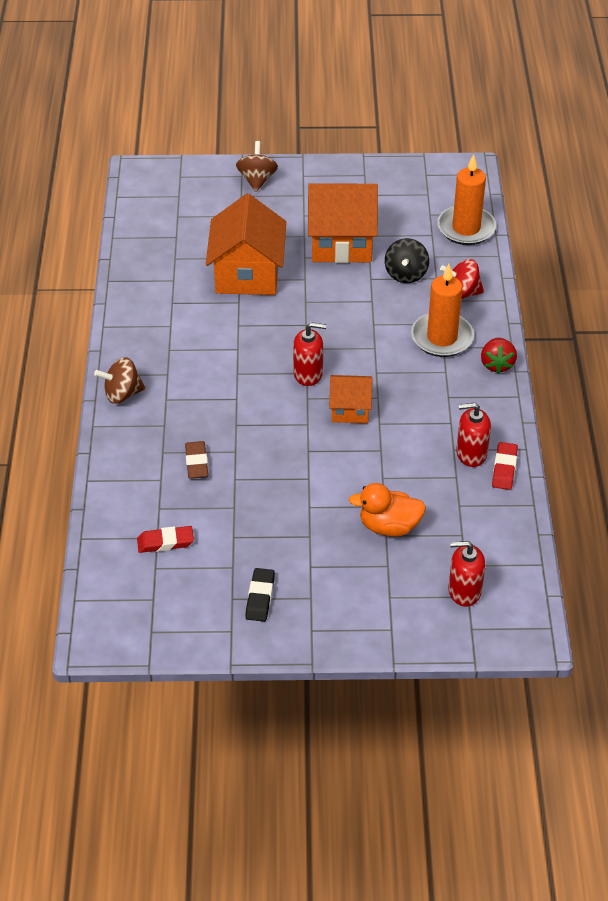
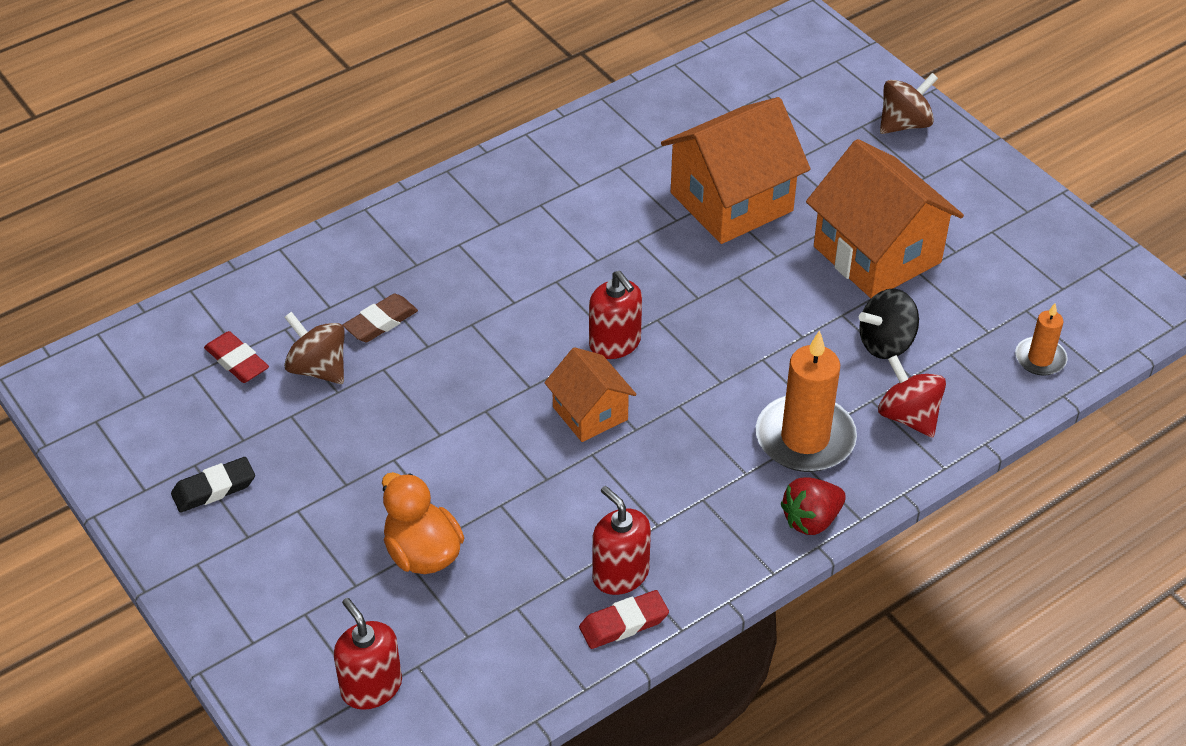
camera: 55 degrees right, 0 degrees up
brown spinning top [94,357,146,404] -> brown spinning top moved to [284,312,345,384]
orange candle [437,154,496,245] -> orange candle [1015,303,1067,376], size x0.53

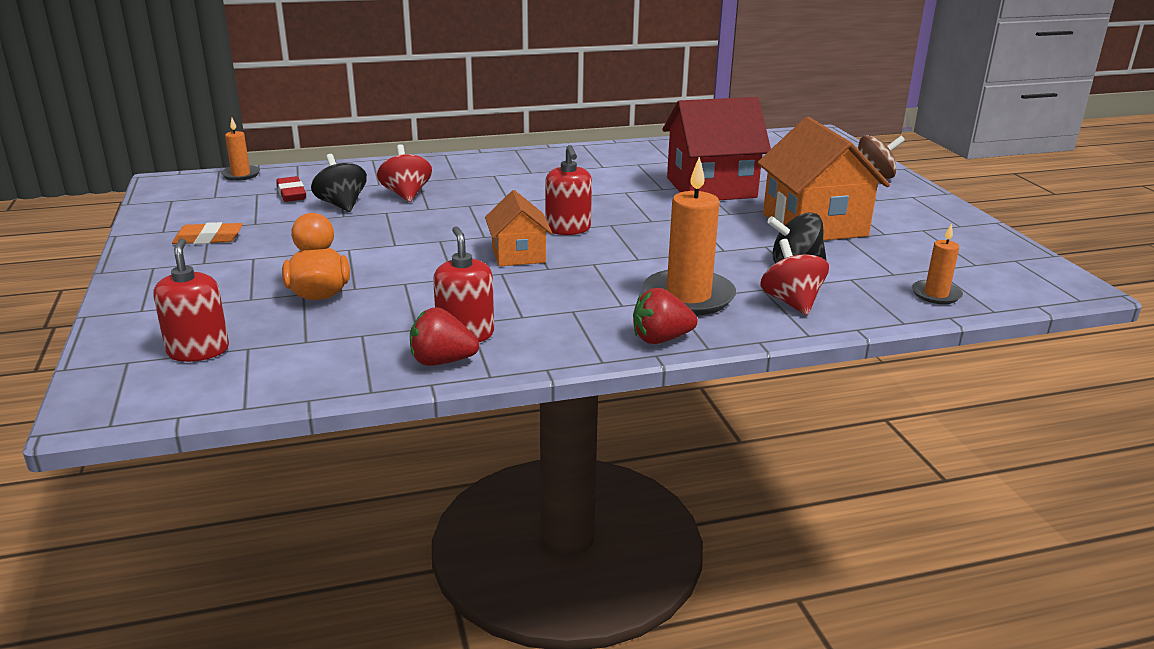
camera: 20 degrees right, 20 degrees down
black eraser [171,457,255,513] -> orange eraser [172,222,242,244]
brown spinning top [284,312,345,384] -> black spinning top [311,154,367,212]
brown eraser [343,294,418,342] -> red spinning top [377,144,432,202]
red eraser [579,590,669,649] -> red strawberry [410,307,479,366]
orange house [661,97,810,244] -> red house [662,97,771,200]
none -> orange candle [221,118,260,181]

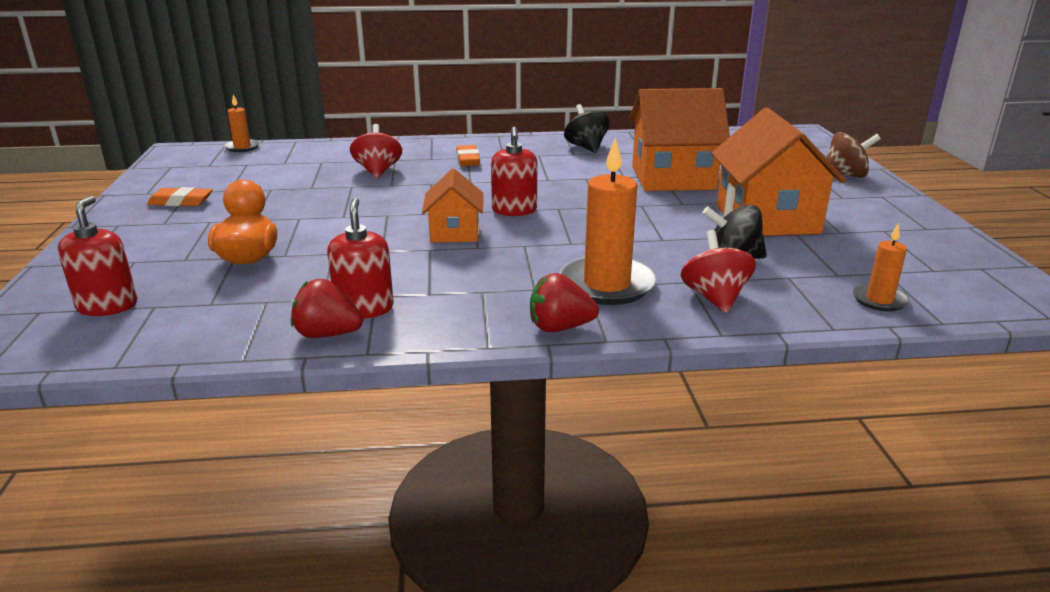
camera: 10 degrees right, 0 degrees up
red eraser [276,176,306,202] -> none
black spinning top [311,154,367,212] -> black spinning top moved to [564,104,610,153]
red house [662,97,771,200] -> orange house [629,88,730,191]
none -> orange eraser [456,145,480,166]

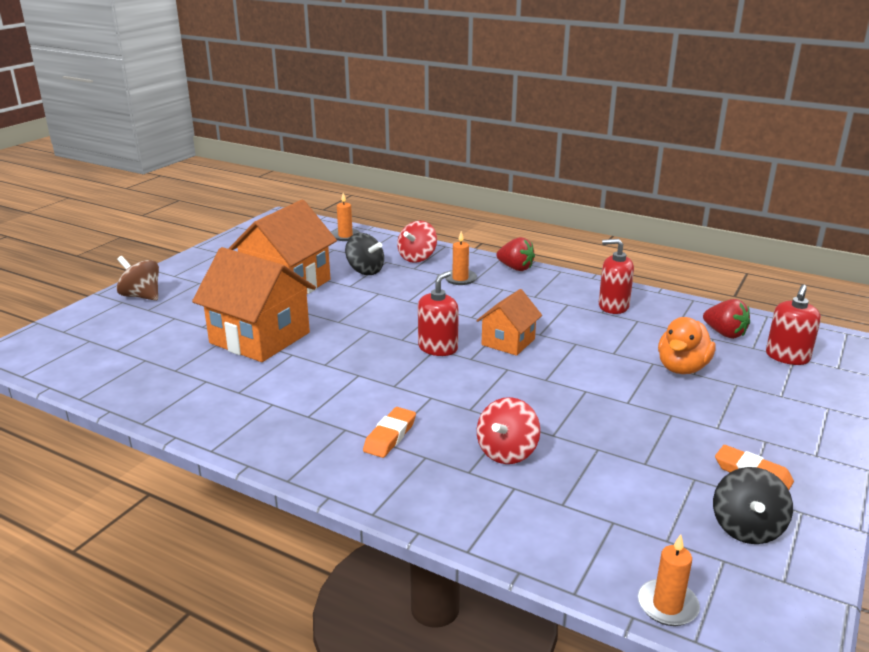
camera: 145 degrees left, 0 degrees up
red strawberry [291,279,363,338] -> red strawberry moved to [703,299,750,339]
red soap dispenser [327,198,394,319] -> red soap dispenser turned 75 degrees clockwise [599,239,634,314]
orange candle [559,138,656,305] -> orange candle [445,231,477,285], size x0.53
black spinning top [564,104,610,153] -> black spinning top moved to [713,467,793,544]

